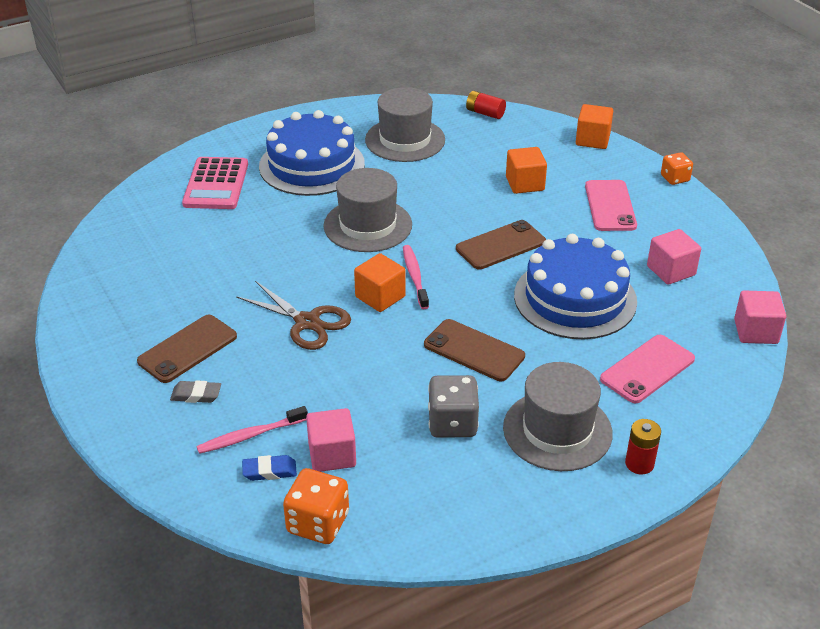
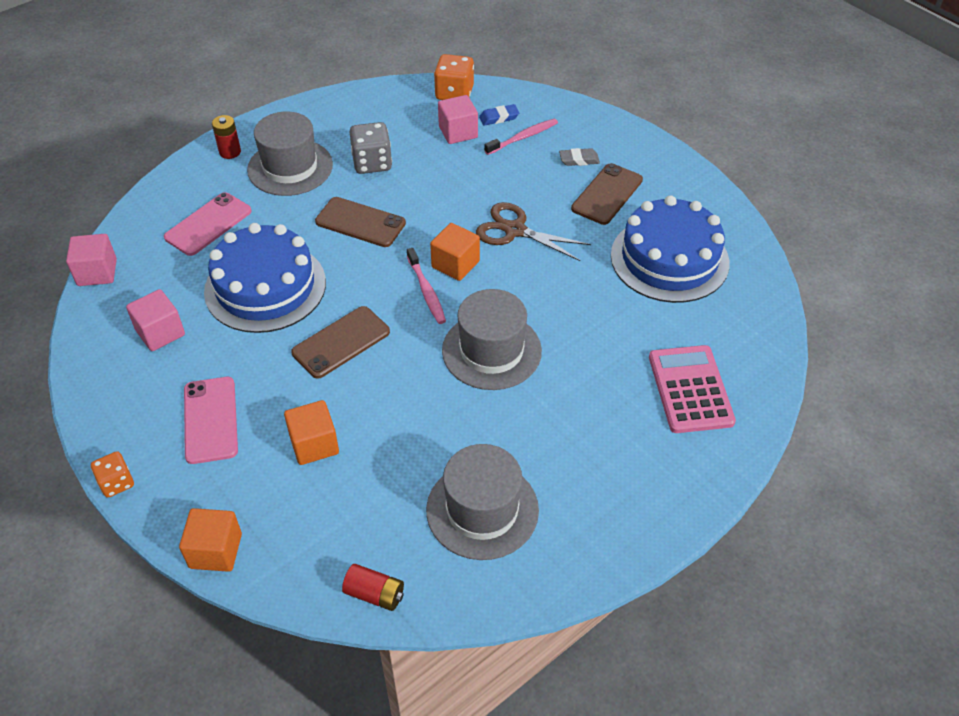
camera: 170 degrees right, 10 degrees up
blue cake [259,110,365,196] -> blue cake moved to [611,195,730,303]

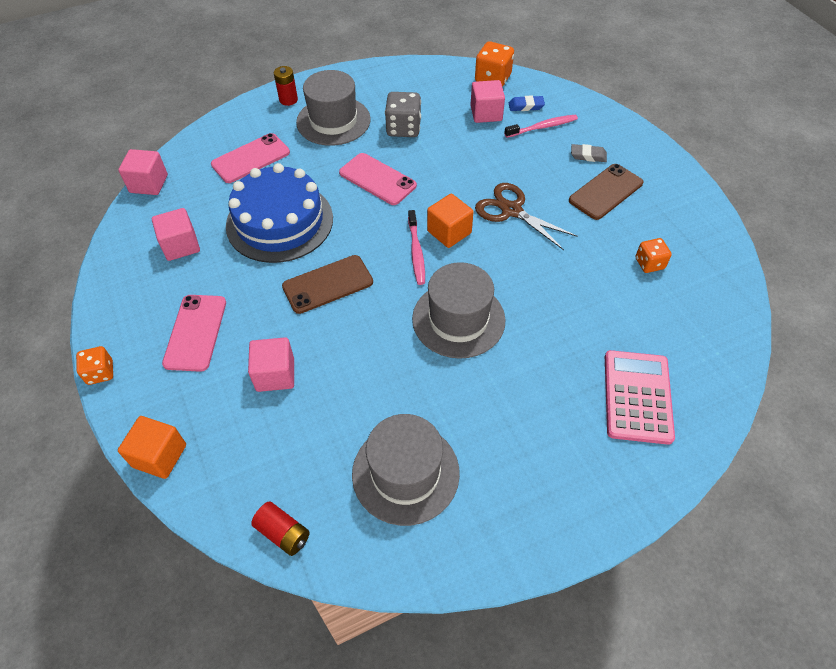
camera: 15 degrees right, 5 degrees up
orange cube [284,400,339,465] -> pink cube [248,337,294,392]
brown phone [315,197,406,247] -> pink phone [339,153,417,205]
blue cake [611,195,730,303] -> orange dice [636,238,672,273]

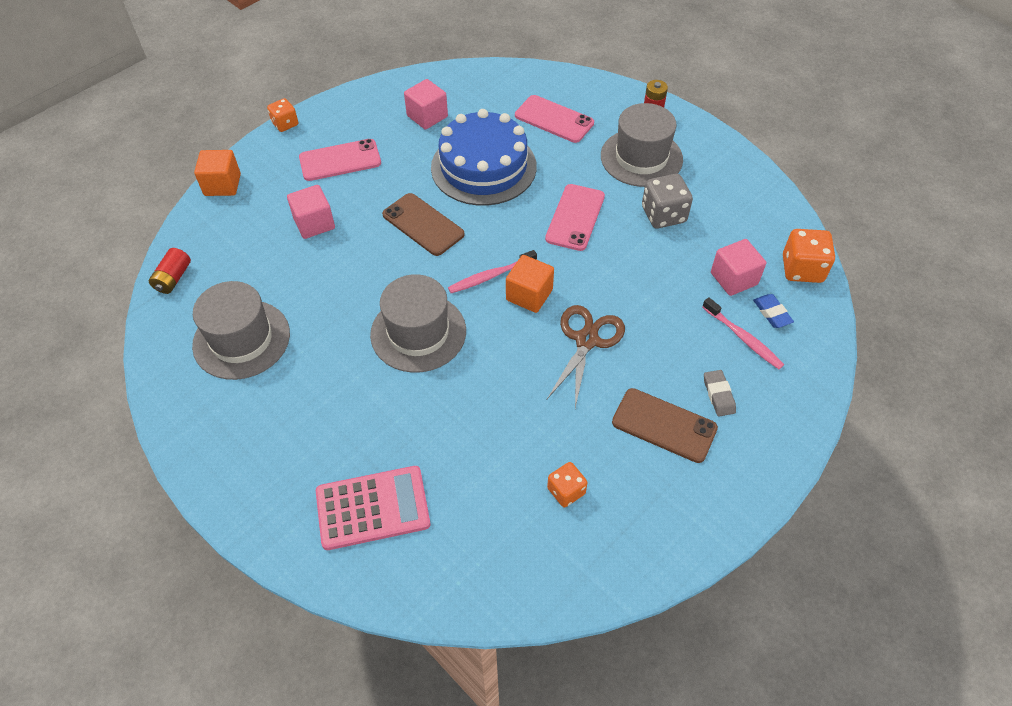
camera: 70 degrees right, 0 degrees up
pink cube [118,149,168,195] -> none

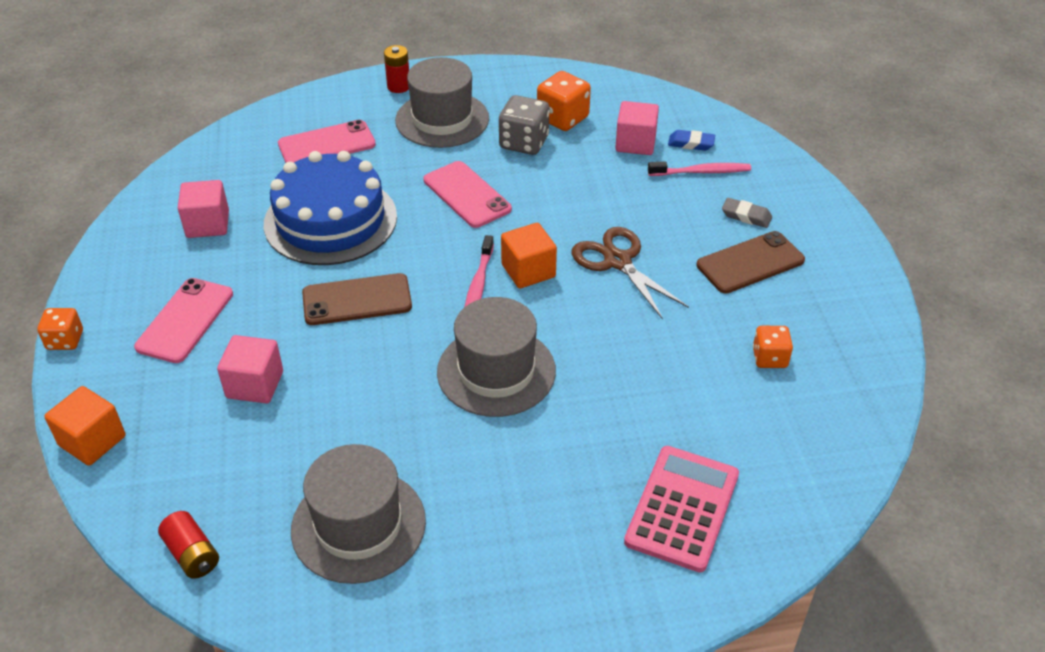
camera: 55 degrees left, 10 degrees down
orange dice [783,229,835,283] -> orange dice moved to [537,71,591,131]

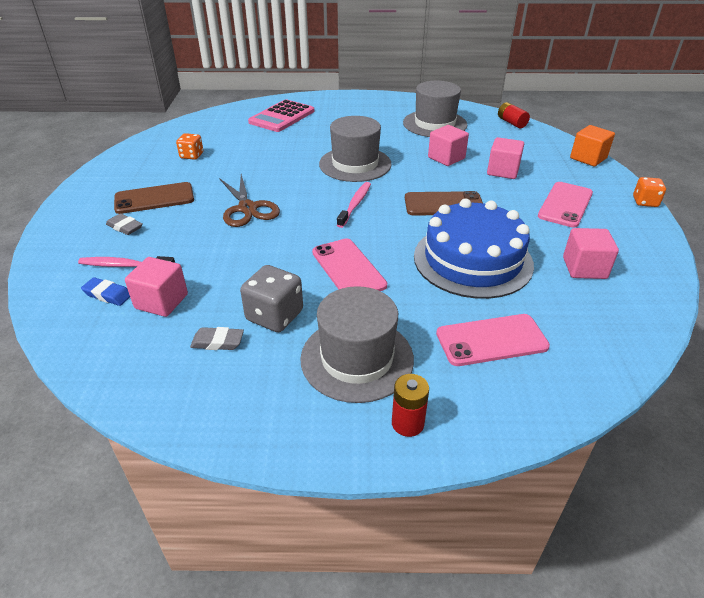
camera: 170 degrees left, 5 degrees down
orange cube [501,223,557,289] -> none
orange dice [537,71,591,131] -> grey eraser [190,327,244,350]
none -> pink cube [428,125,469,166]

